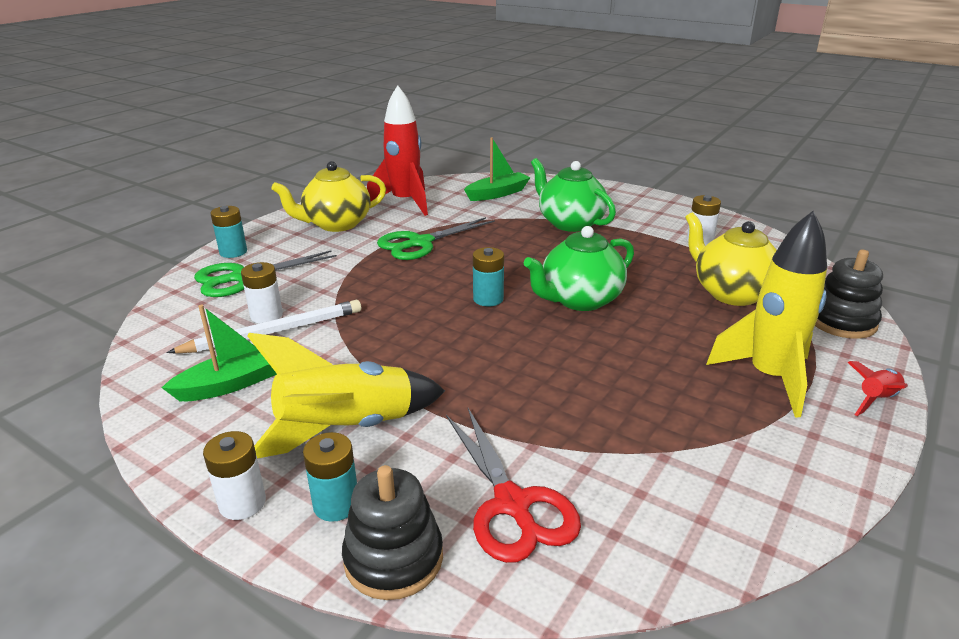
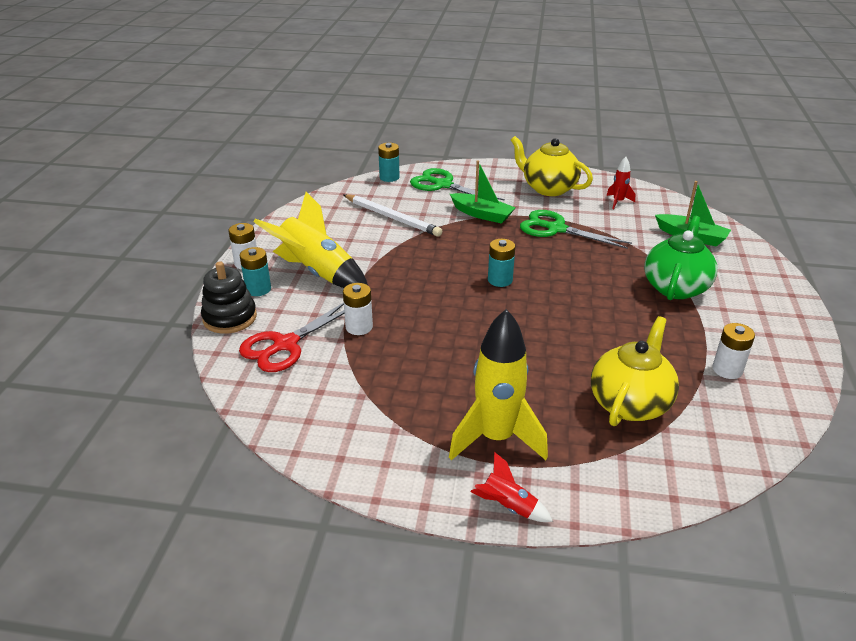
camera: 65 degrees right, 5 degrees up
green boat [162,305,277,401] -> green boat moved to [450,160,516,224]
turquoise battery [210,206,247,258] -> turquoise battery moved to [378,143,400,182]
white battery [241,262,283,324] -> white battery moved to [343,283,373,335]
red rocket [367,85,428,216] -> red rocket [606,157,635,209], size x0.47
green teapot [524,226,634,311] -> none
black stacking toy [815,250,883,339] -> none

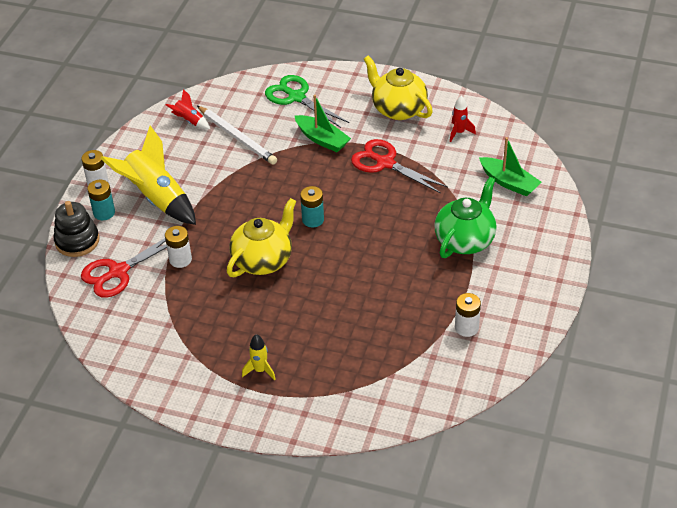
camera: 10 degrees right, 10 degrees up
turquoise battery [378,143,400,182] -> none
yellow rocket [449,309,548,460] -> yellow rocket [242,334,276,380], size x0.47
red rocket [470,452,553,522] -> red rocket moved to [166,89,210,129]
green scissors [520,210,632,249] -> red scissors [351,139,448,194]
yellow teapot [591,316,679,426] -> yellow teapot moved to [227,198,296,277]

